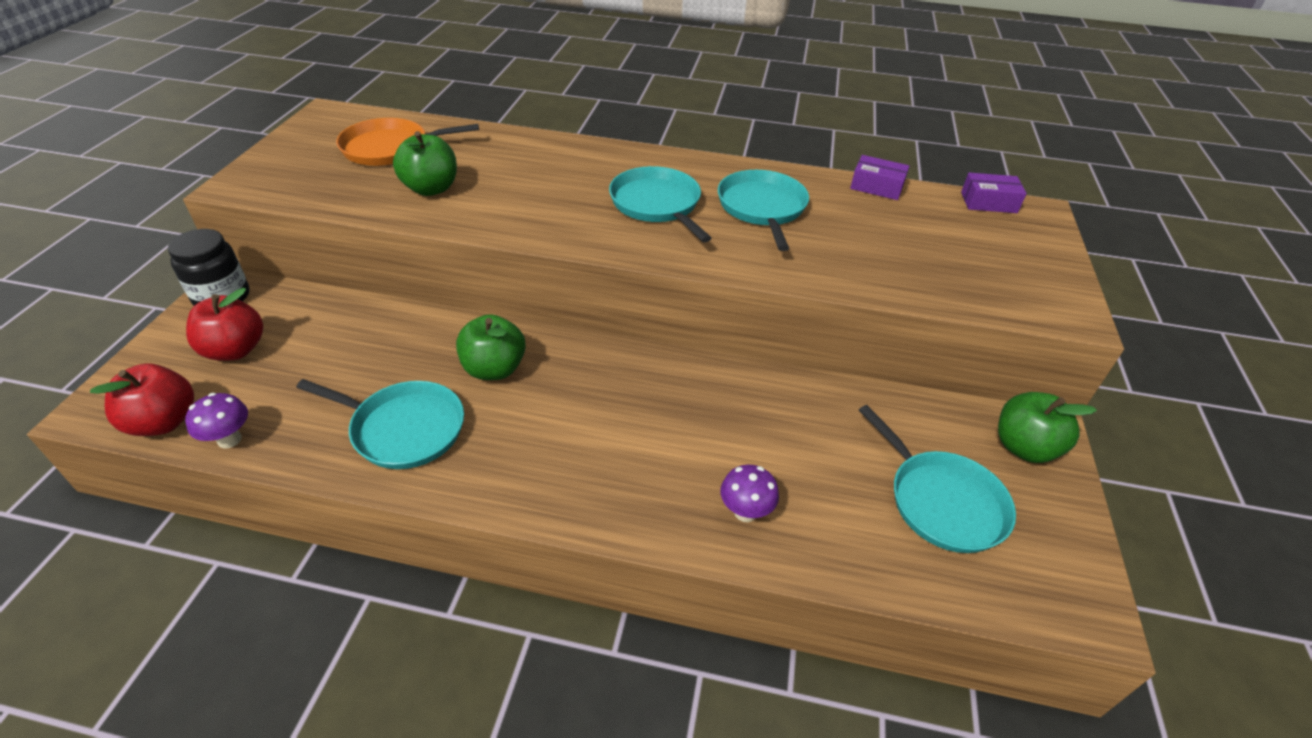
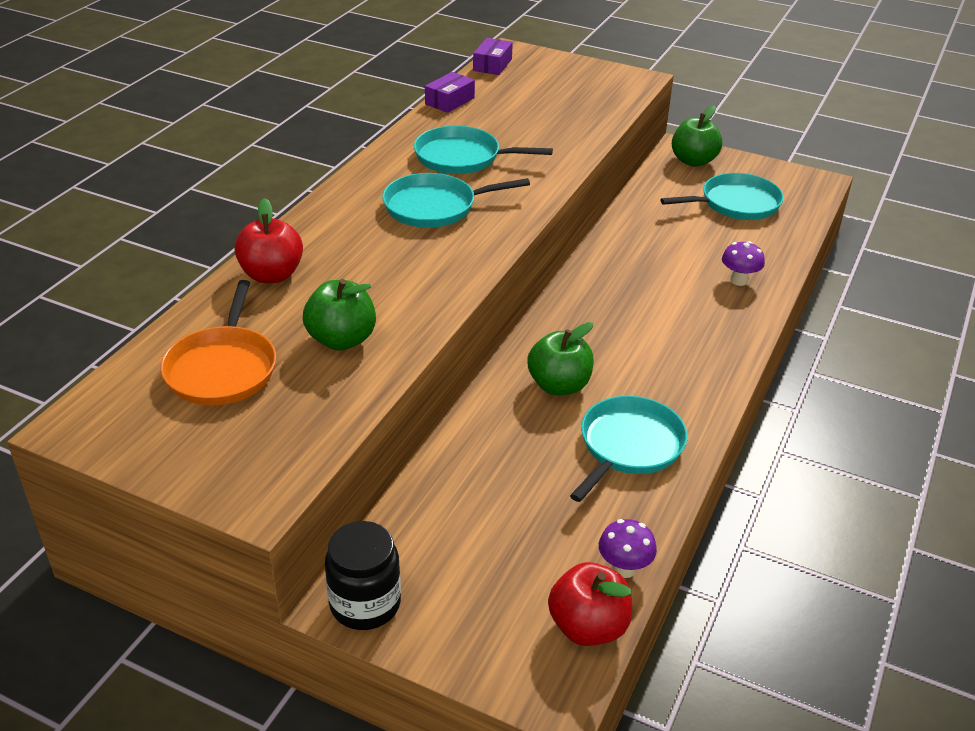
camera: 75 degrees left, 5 degrees down
red apple [186,288,263,361] -> red apple moved to [234,198,303,283]

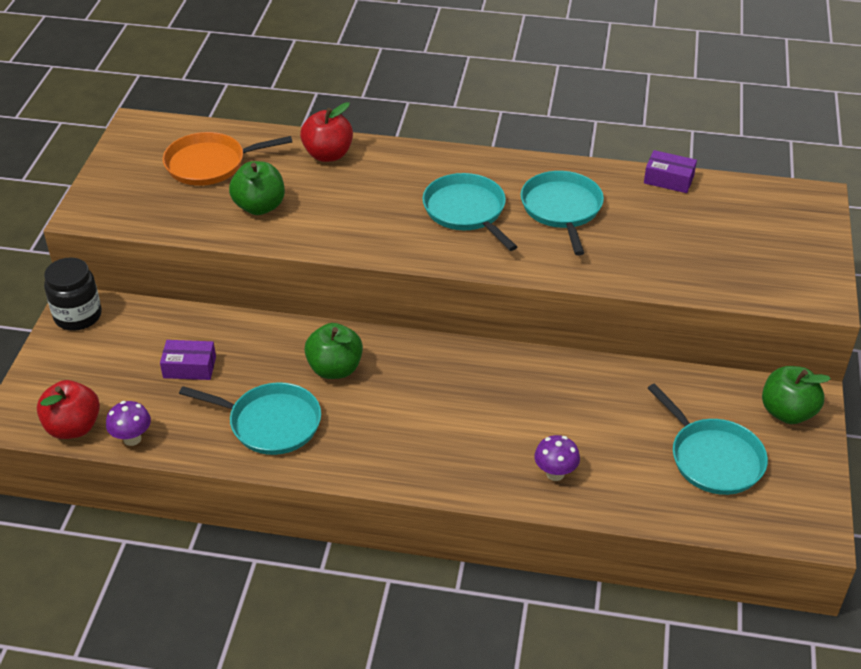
camera: 75 degrees right, 5 degrees up
purple box [473,38,513,75] -> purple box moved to [160,340,216,380]

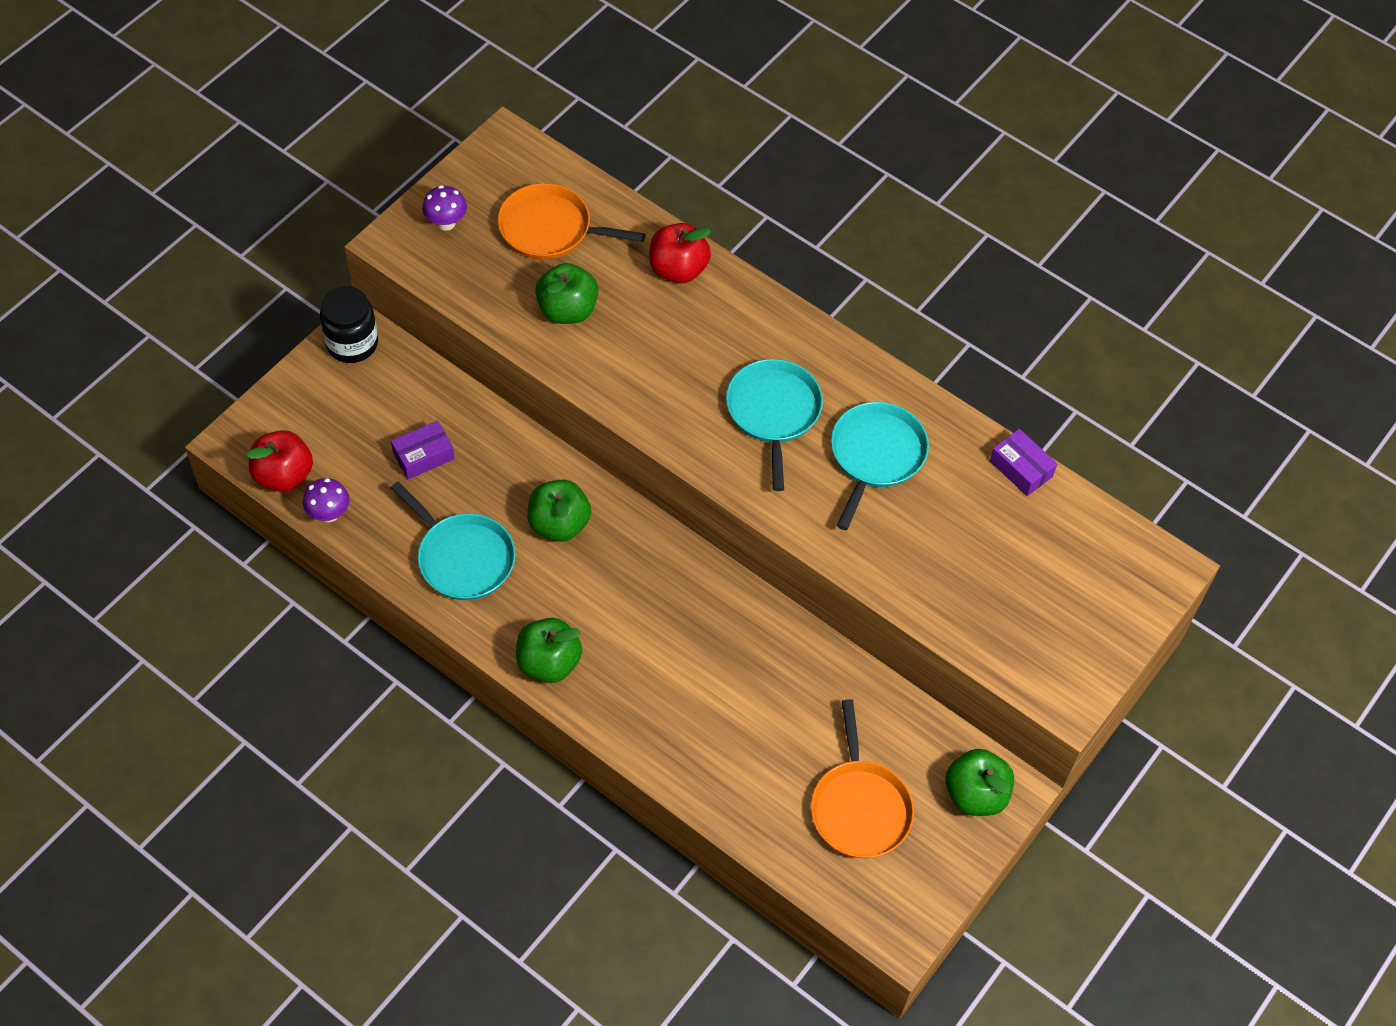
camera: 25 degrees right, 15 degrees up
purple box [160,340,216,380] -> purple box turned 60 degrees counterclockwise [391,420,455,479]
purple mushroom [534,435,580,481] -> purple mushroom moved to [422,185,467,231]
turquoise pan [647,384,768,495] -> orange pan [811,699,914,858]
none -> green apple [516,618,582,683]

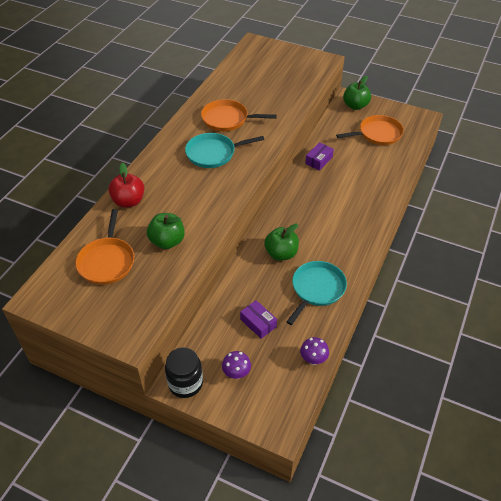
camera: 100 degrees left, 10 degrees down
red apple [246,430,313,492] -> none
purple mushroom [422,185,467,231] -> purple mushroom moved to [222,351,251,379]
green apple [516,618,582,683] -> none
turquoise pan [831,402,929,530] -> orange pan [201,99,277,131]
purple box [990,429,1057,496] -> purple box moved to [305,142,334,171]

